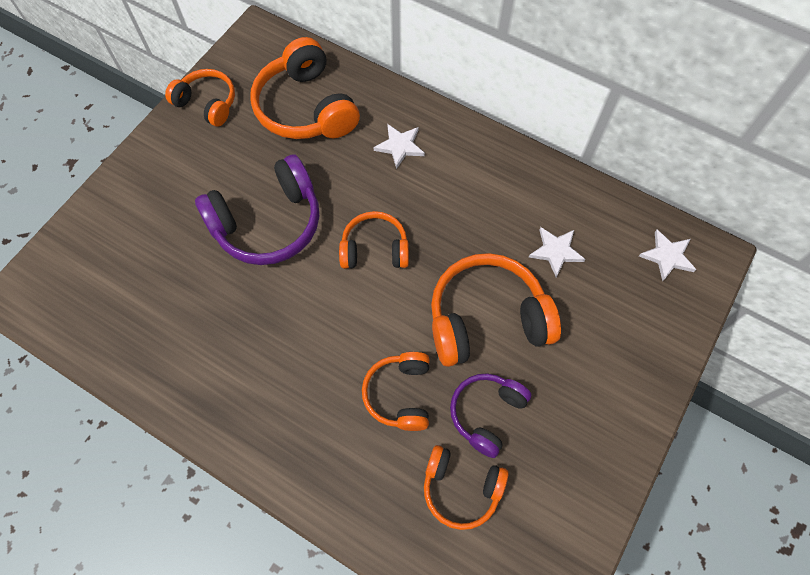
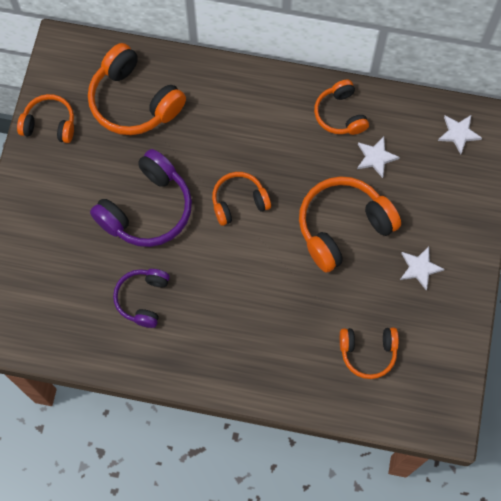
camera: 20 degrees left, 5 degrees up
orange headphones [362,352,430,431] -> orange headphones moved to [314,80,369,135]
white star [373,124,425,169] -> white star moved to [400,246,444,291]
purple headphones [450,373,532,458] -> purple headphones moved to [113,269,170,328]

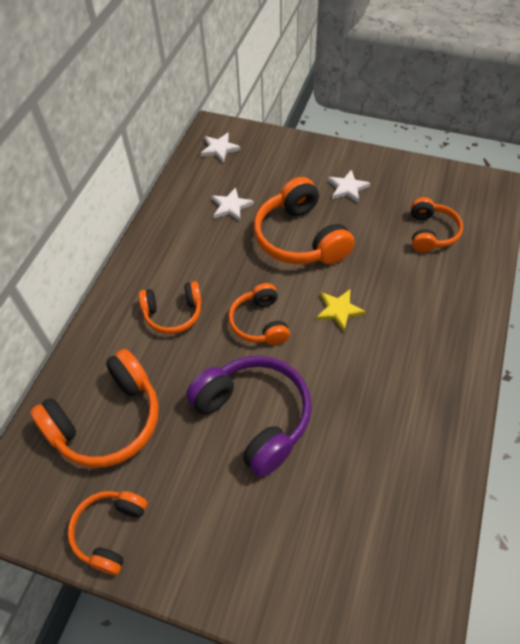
camera: 80 degrees left, 15 degrees down
purple headphones [113,269,170,328] -> none
orange headphones [314,80,369,135] -> orange headphones moved to [139,281,202,334]
none -> yellow star [316,290,366,331]

